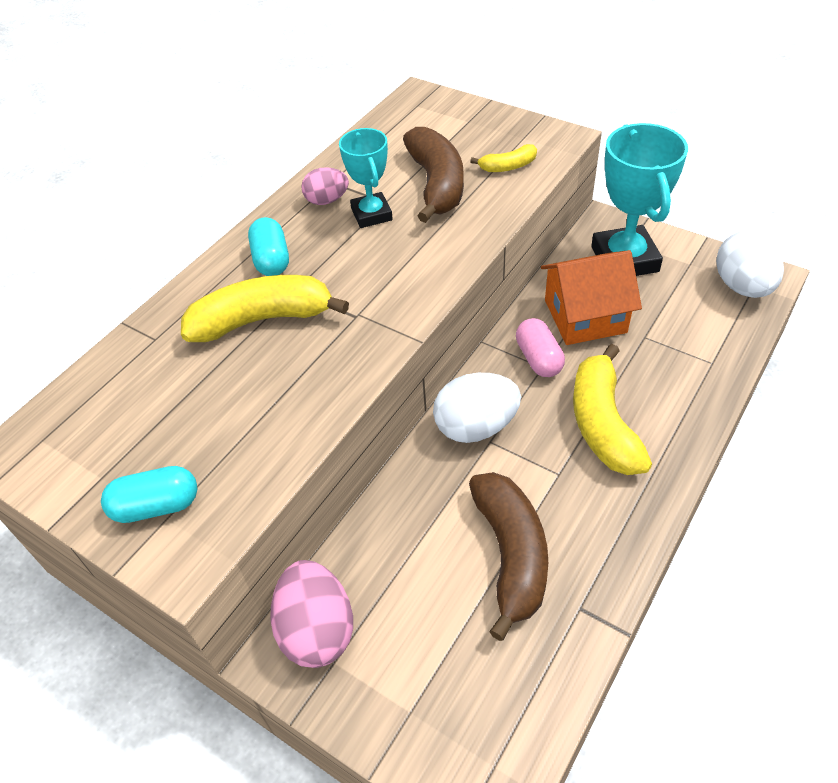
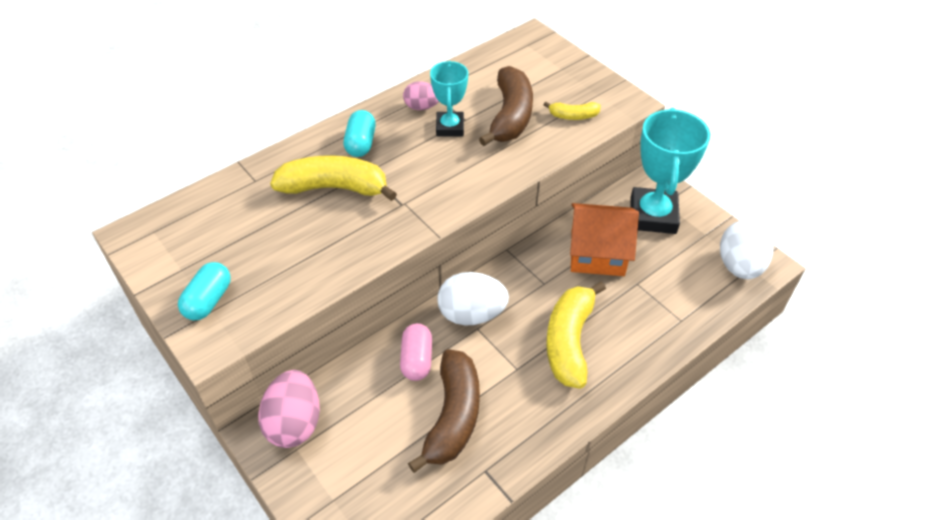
camera: 15 degrees right, 0 degrees up
turquoise capsule [101,466,197,523] -> turquoise capsule turned 75 degrees counterclockwise [178,262,231,320]
pink capsule [516,318,565,377] -> pink capsule moved to [400,323,432,381]

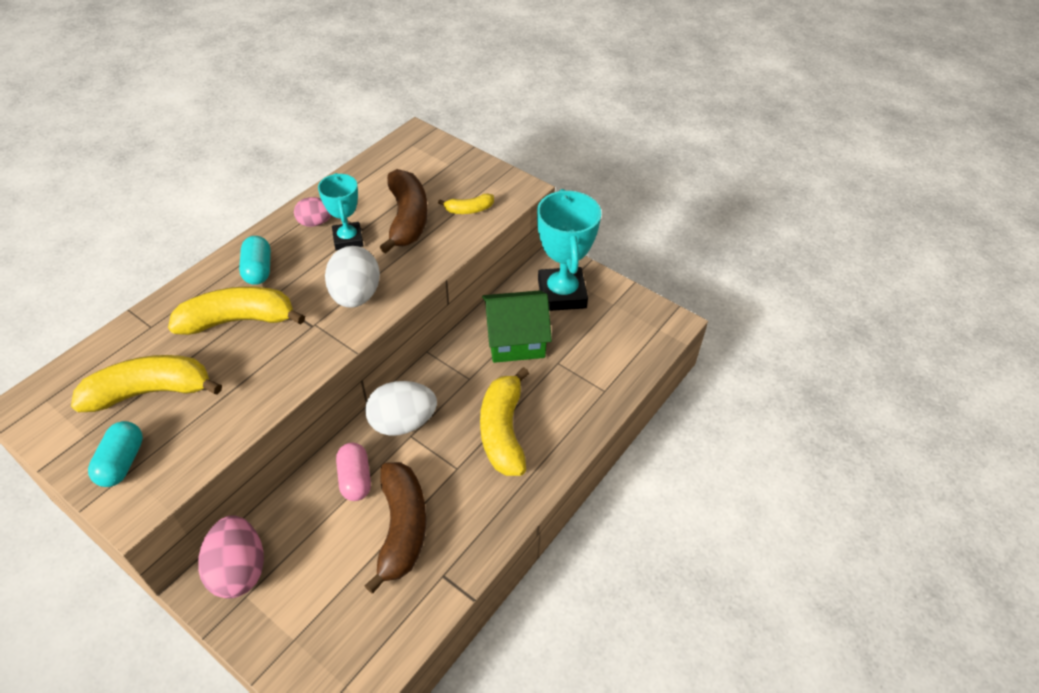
camera: 15 degrees left, 0 degrees up
orange house [570,203,639,276] -> green house [482,290,552,363]
white egg [720,220,774,279] -> white egg moved to [325,246,380,308]
none -> yellow banana [71,355,222,412]

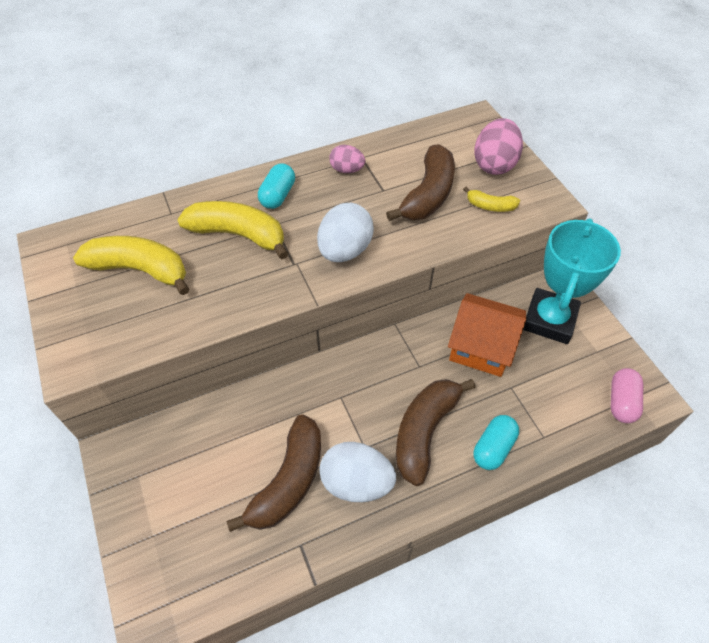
camera: 30 degrees right, 5 degrees up
turquoise capsule [88,421,143,487] -> turquoise capsule moved to [473,415,519,470]
pink egg [198,515,264,599] -> pink egg moved to [474,118,523,175]
turquoise trophy [318,173,364,251] -> none
pink capsule [336,442,371,501] -> pink capsule moved to [611,368,643,423]
white egg [365,381,437,435] -> white egg moved to [319,442,396,502]
yellow banana [480,367,529,476] -> brown banana [396,379,475,486]
green house [482,290,552,363] -> orange house [448,293,526,377]

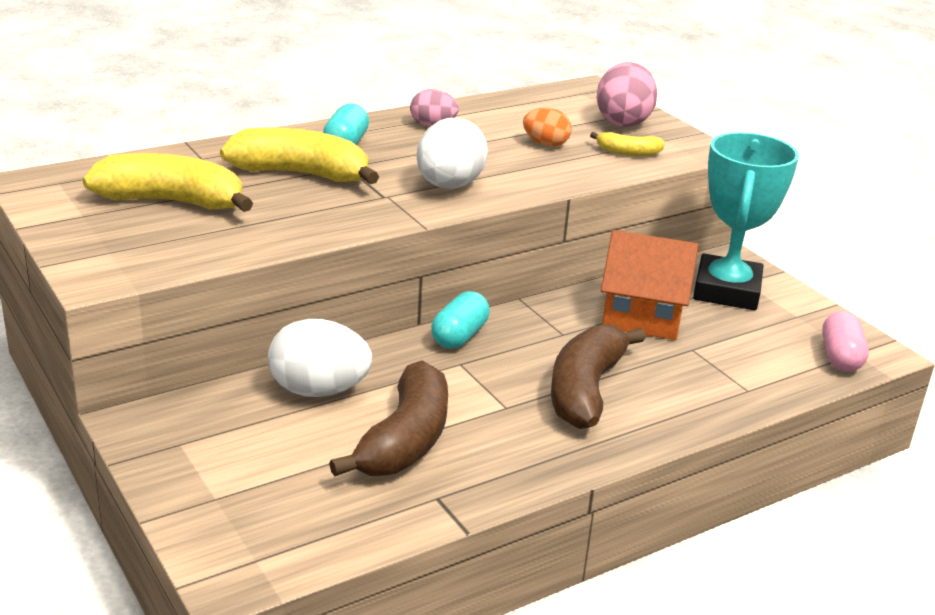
camera: 10 degrees left, 25 degrees down
white egg [319,442,396,502] -> white egg moved to [268,319,372,397]
brown banana [386,144,455,221] -> orange egg [523,108,572,147]
turquoise capsule [473,415,519,470] -> turquoise capsule moved to [431,291,490,348]

